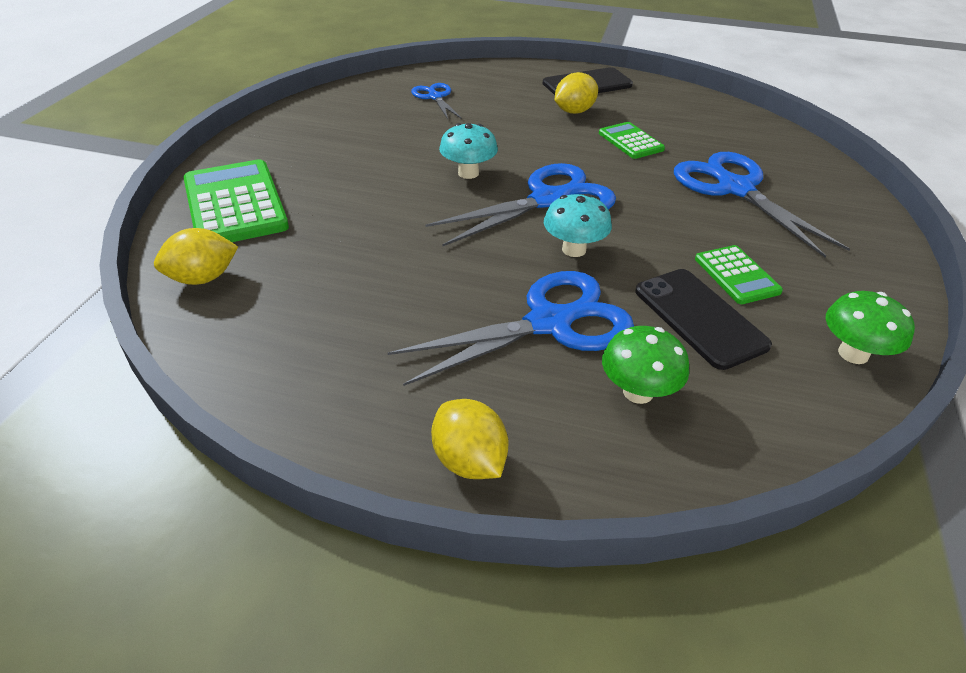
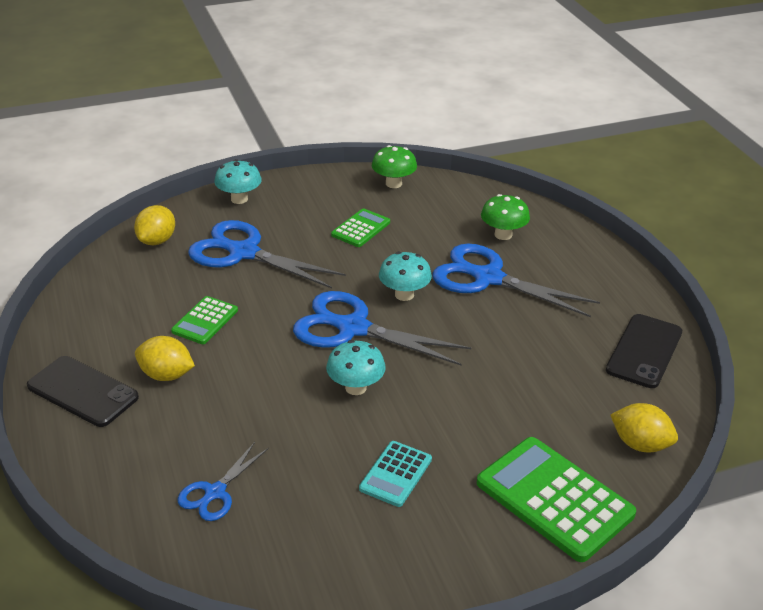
camera: 125 degrees left, 5 degrees down
green calculator [183,159,289,242] -> green calculator turned 105 degrees clockwise [477,437,636,562]
yellow lemon [431,399,508,479] -> yellow lemon moved to [134,205,175,245]
black phone [635,269,772,370] -> black phone moved to [606,314,682,388]
blue scissors [674,152,850,257] -> blue scissors turned 90 degrees clockwise [188,220,346,289]
none -> turquoise mushroom [214,159,261,204]
none -> turquoise calculator [359,441,432,507]

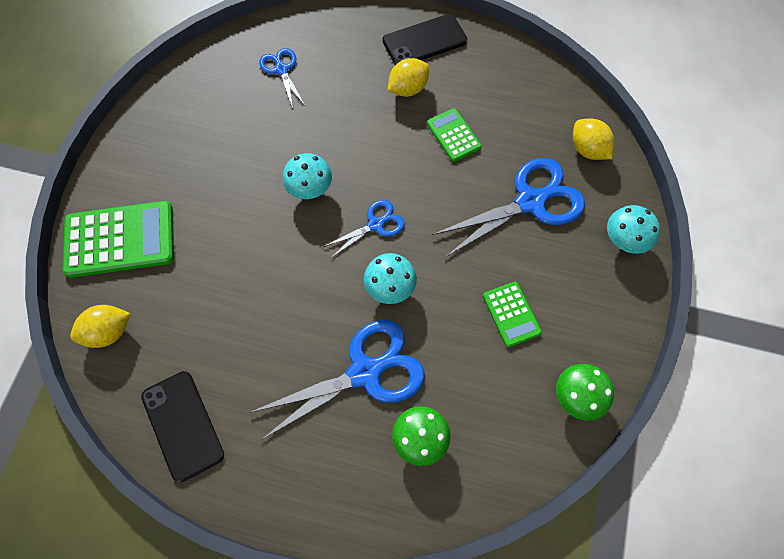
camera: 125 degrees right, 30 degrees up
blue scissors [293,291,471,366] -> blue scissors [323,200,405,258], size x0.53
turquoise calculator [359,441,432,507] -> none

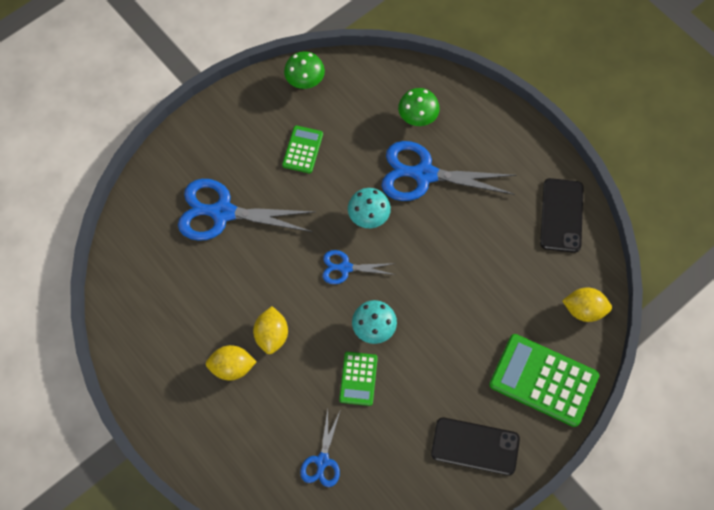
camera: 145 degrees left, 0 degrees up
black phone [383,14,467,65] -> black phone moved to [431,418,520,475]
green calculator [427,108,482,162] -> green calculator moved to [339,352,378,406]
yellow lemon [573,118,614,160] -> yellow lemon moved to [253,306,288,354]
turquoise mushroom [607,205,660,254] -> none

